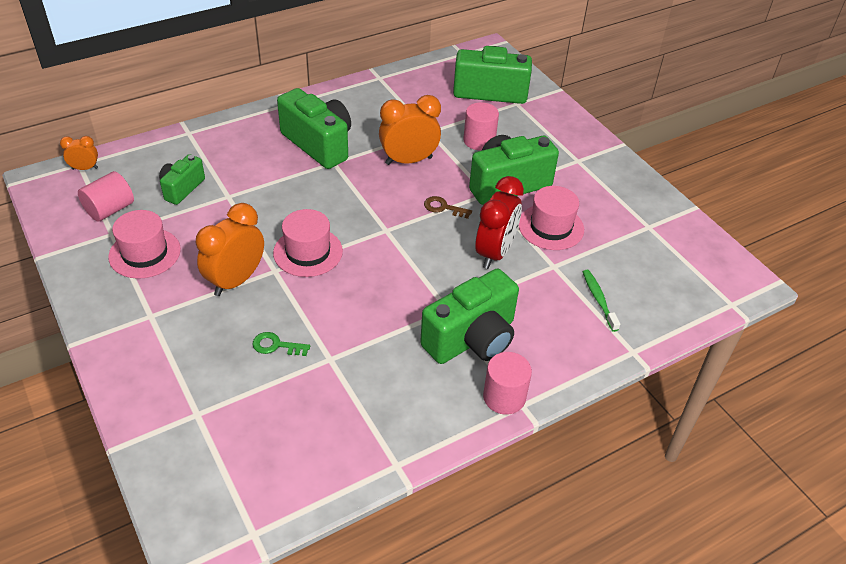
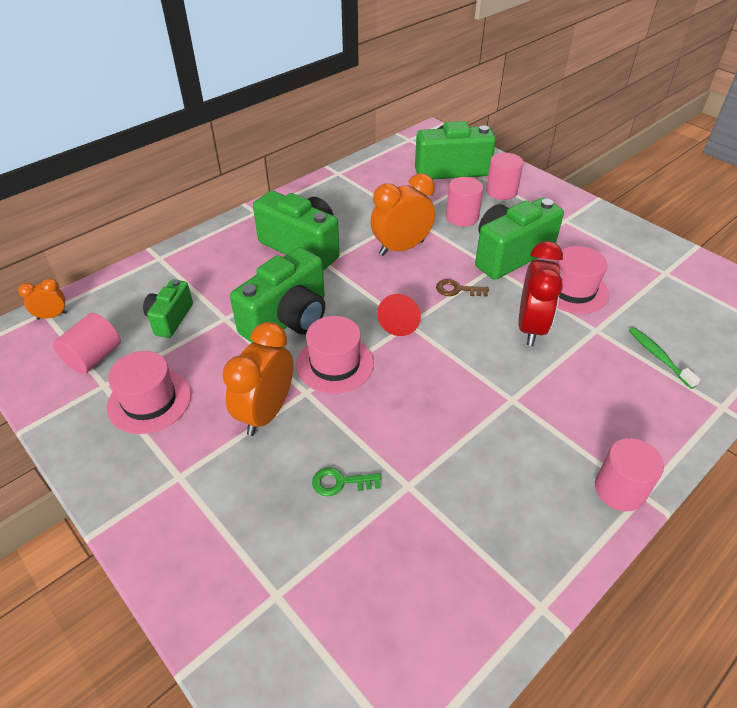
camera: 10 degrees left, 0 degrees up
green camera [420,269,519,364] -> green camera moved to [230,247,325,343]
none -> red cone [377,294,421,336]
none -> pink cylinder [486,153,523,200]

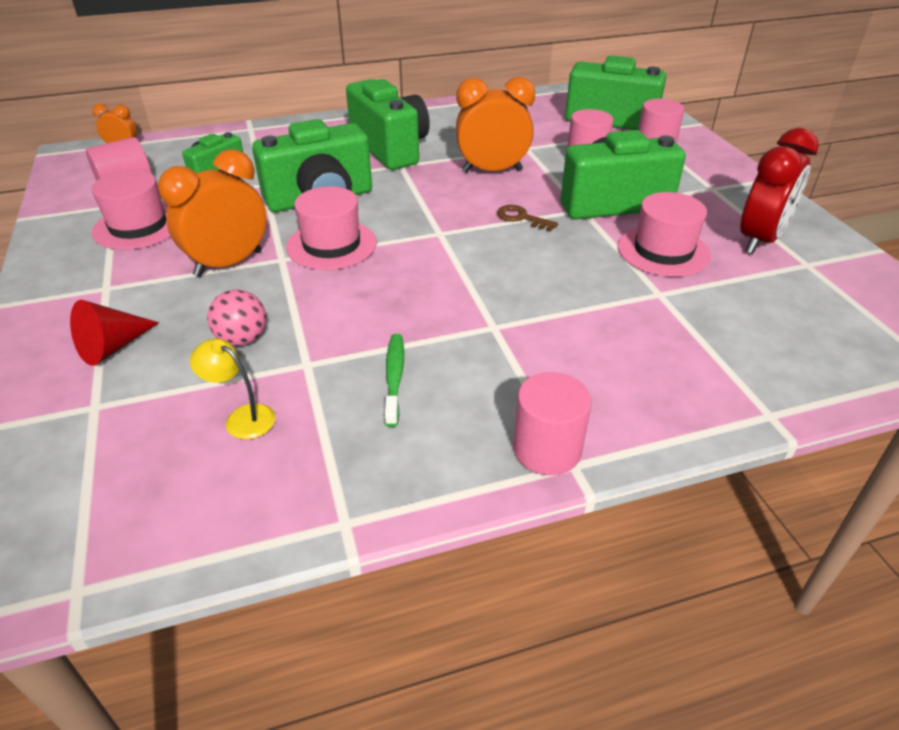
camera: 25 degrees right, 5 degrees down
green key [312,468,381,496] -> pink ball [207,289,266,346]
red cone [377,294,421,336] -> red cone moved to [70,300,159,366]
red clock [519,241,563,346] -> red clock moved to [740,128,819,254]
green toothbrush [629,327,700,389] -> green toothbrush moved to [384,334,404,427]
none -> yellow lamp [190,338,275,439]

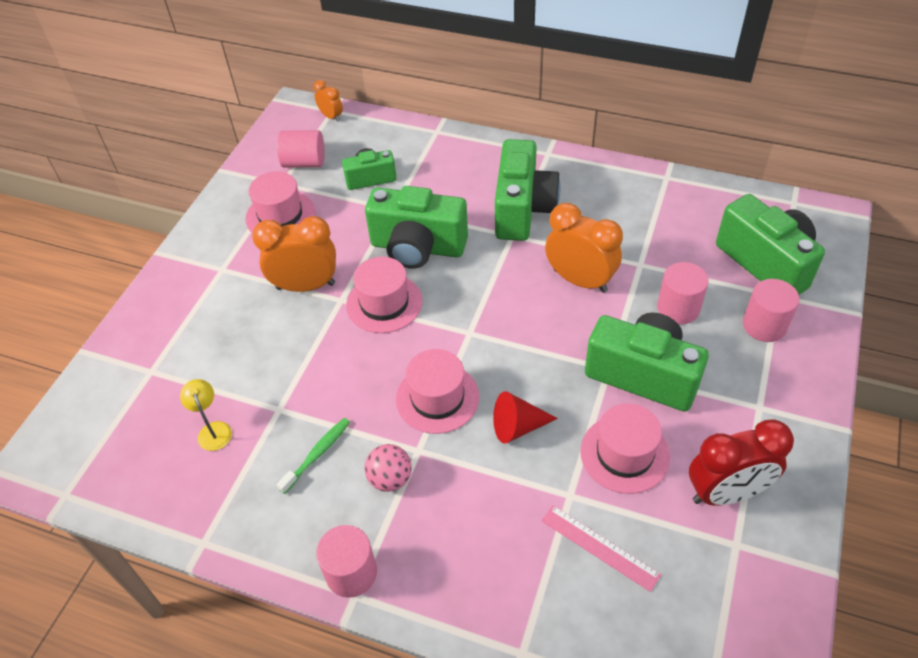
camera: 40 degrees right, 10 degrees up
red cone [70,300,159,366] -> red cone moved to [493,391,558,444]
pink ball [207,289,266,346] -> pink ball moved to [364,444,412,492]
brown key [497,205,558,231] -> none
none -> pink hat [396,349,479,434]
none -> pink ruler [541,505,661,592]

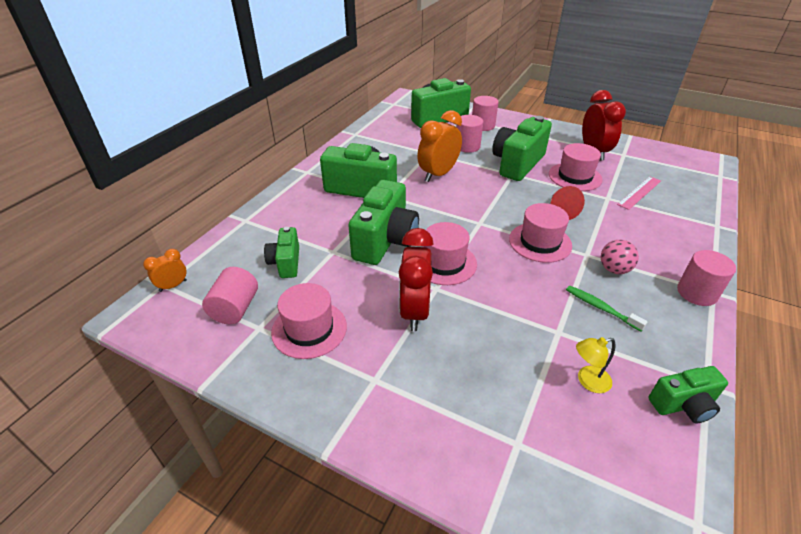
camera: 85 degrees left, 10 degrees down
orange clock [252,216,336,292] -> red clock [399,228,434,331]
none -> green camera [648,366,728,423]

